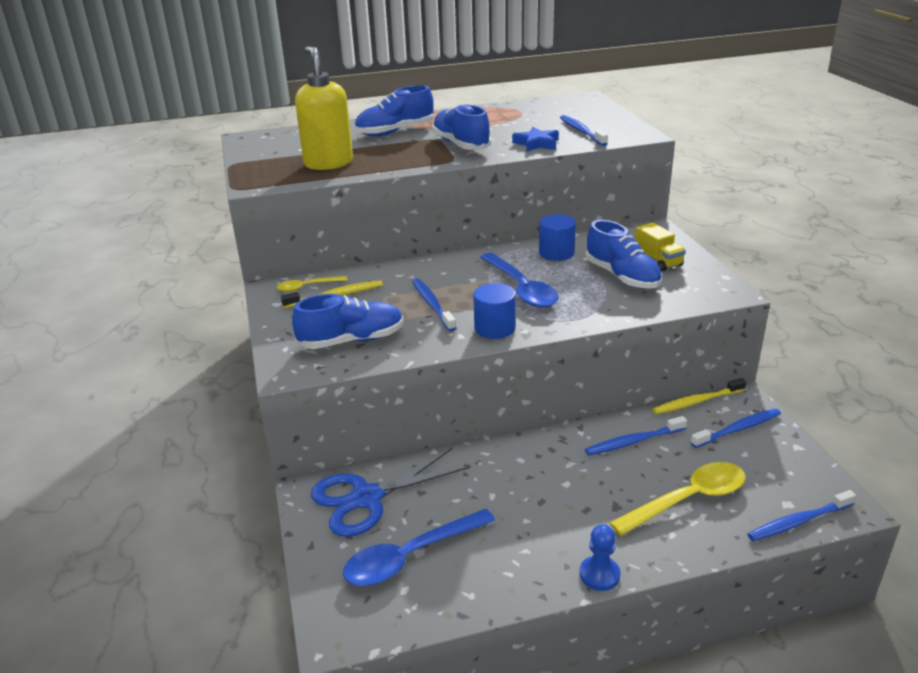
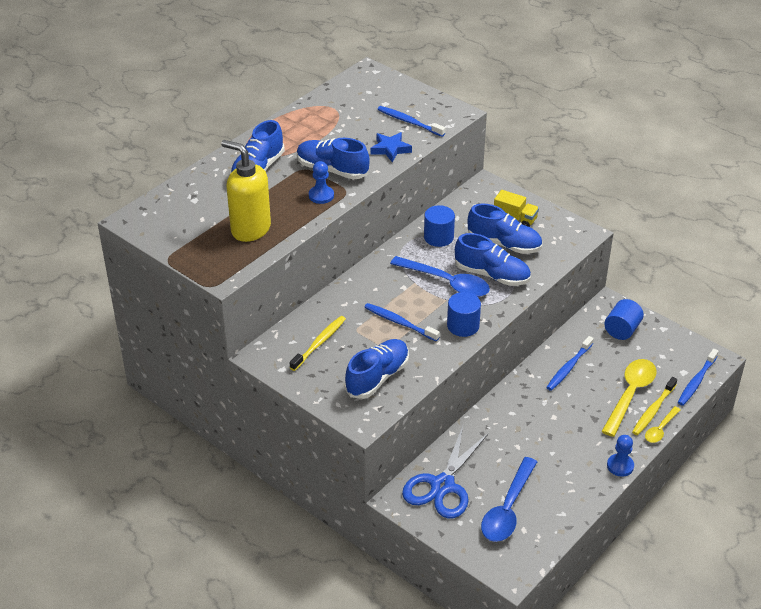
camera: 35 degrees left, 10 degrees up
yellow spoon [277,276,348,292] -> yellow spoon moved to [645,406,681,443]
yellow toothbrush [652,378,746,414] -> yellow toothbrush moved to [632,377,677,435]
blue toothbrush [691,408,781,448] -> blue cylinder [604,299,644,340]
none -> blue pawn [309,161,334,204]
none -> blue shoe [455,233,531,286]

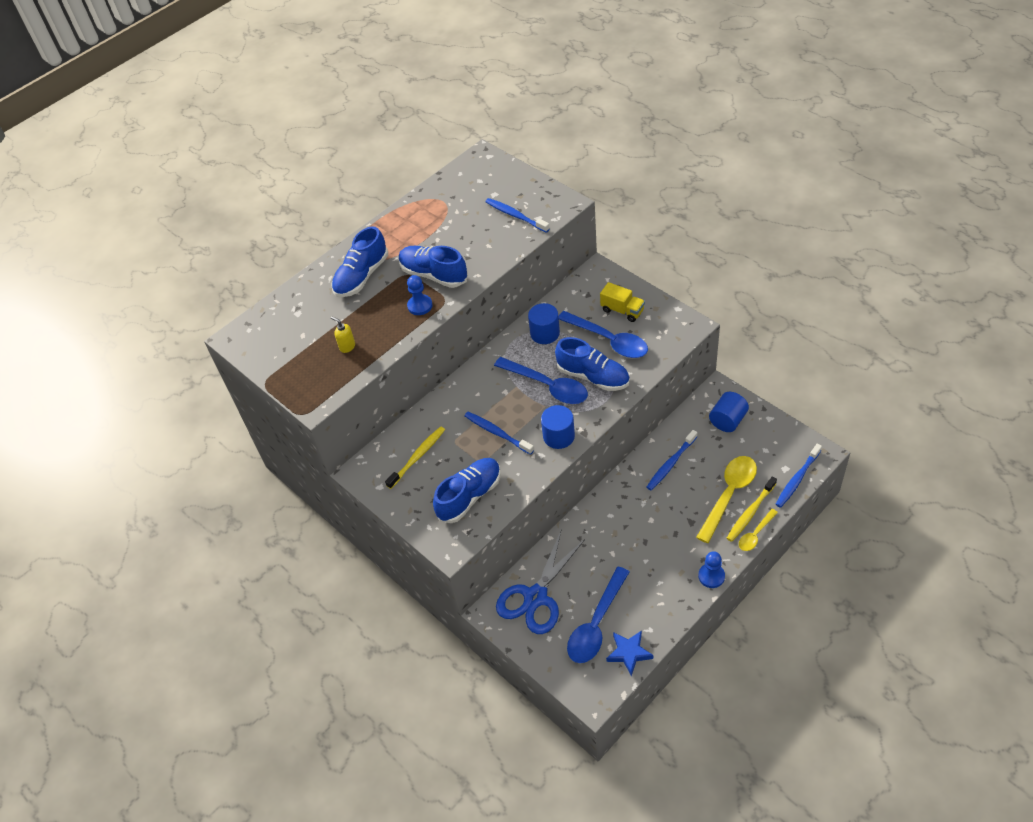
camera: 10 degrees right, 10 degrees up
yellow soap dispenser [221,140,271,242] -> yellow soap dispenser [331,317,355,353], size x0.40
blue star [370,132,412,163] -> blue star moved to [606,630,653,676]
blue shoe [468,203,542,254] -> blue spoon [558,311,648,358]

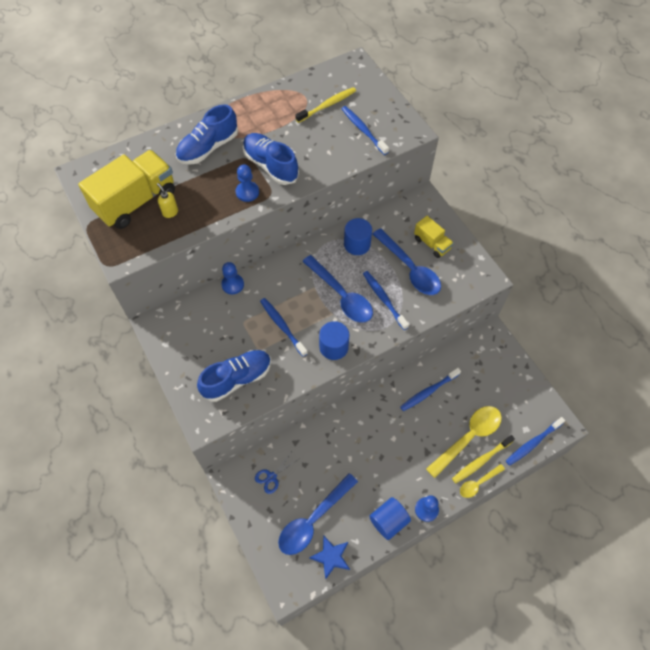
camera: 10 degrees right, 10 degrees up
yellow toothbrush [385,426,445,489] -> yellow toothbrush moved to [295,87,356,123]
blue scissors [496,531,585,634] -> blue scissors [255,453,299,494], size x0.46
blue shoe [555,337,630,391] -> blue toothbrush [363,271,409,330]
blue cylinder [709,392,749,432] -> blue cylinder moved to [369,497,411,540]
none -> yellow truck [78,150,175,229]
none -> blue pawn [221,262,244,294]

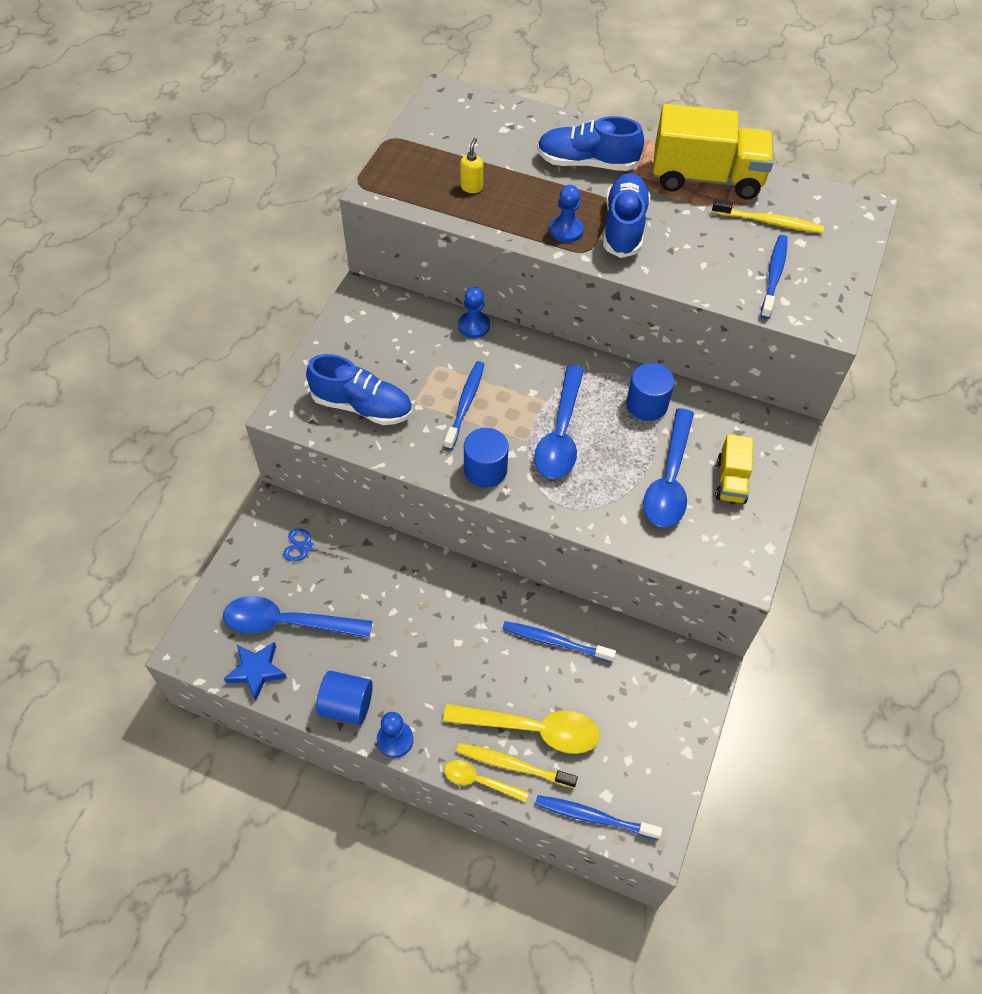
camera: 50 degrees right, 5 degrees down
yellow truck [78,150,175,229] -> yellow truck moved to [653,104,774,199]
blue toothbrush [363,271,409,330] -> none

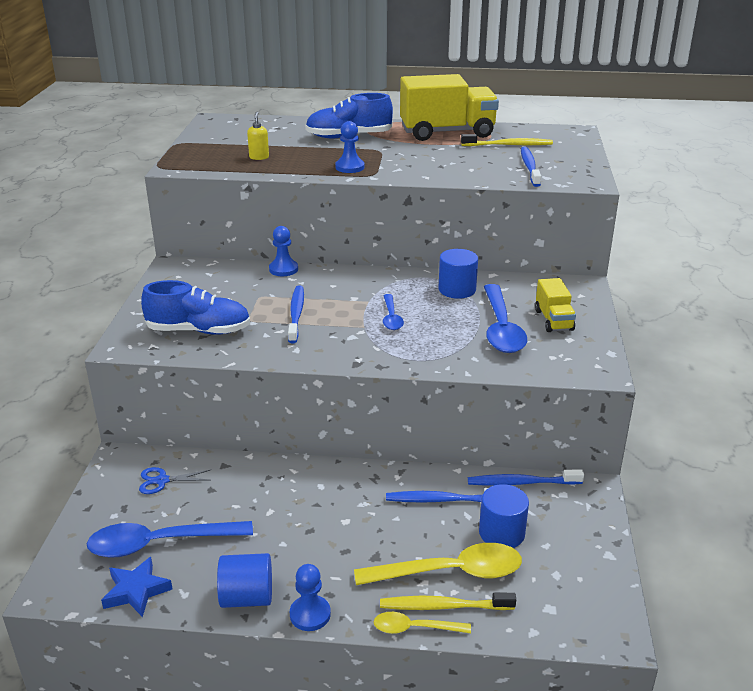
camera: 15 degrees left, 25 degrees down
blue cylinder [464,428,509,488] -> blue cylinder moved to [479,484,529,548]
blue spoon [534,365,584,479] -> blue spoon [383,294,404,330], size x0.54
blue toothbrush [535,795,662,840] -> blue toothbrush moved to [468,470,584,486]
blue shoe [603,173,651,258] -> none

